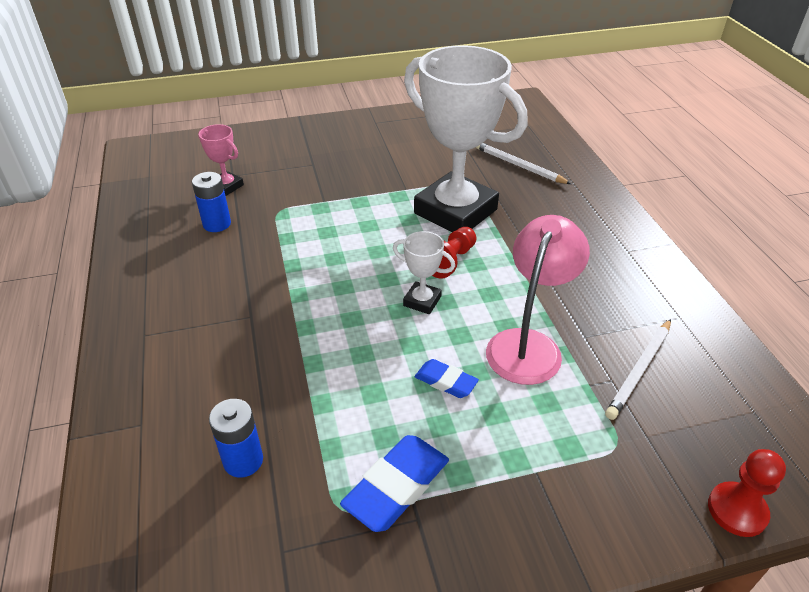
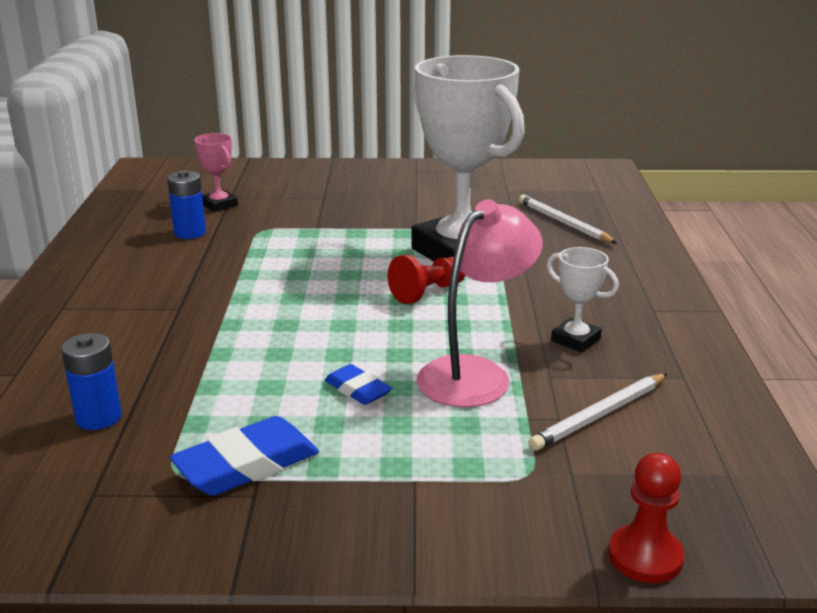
camera: 15 degrees right, 15 degrees down
white trophy [393,231,455,314] -> white trophy moved to [547,247,619,352]

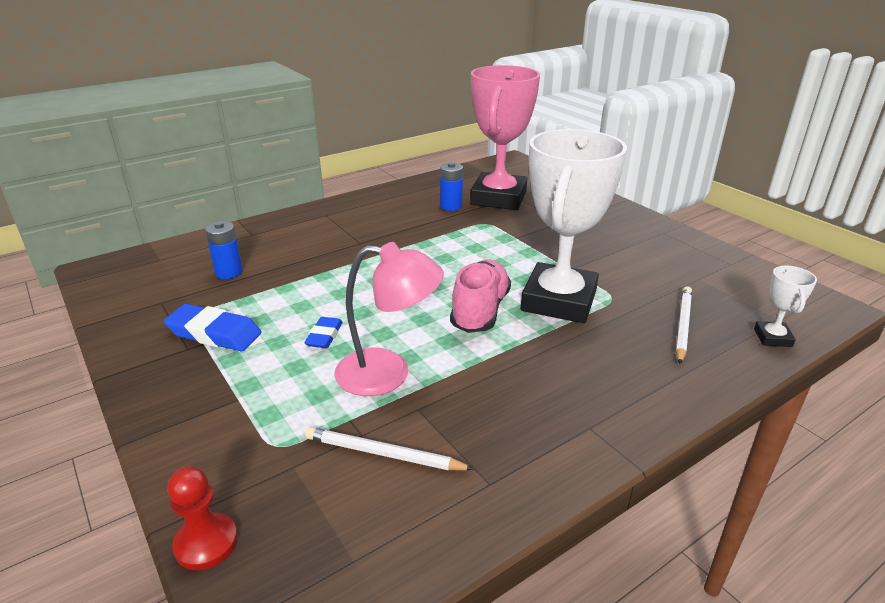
camera: 55 degrees right, 5 degrees up
pink trophy [194,133,238,212] -> pink trophy [470,65,540,210], size x2.41
red pawn [388,255,466,304] -> pink shoe [450,260,511,333]
white trophy [547,247,619,352] -> white trophy moved to [754,266,817,347]

